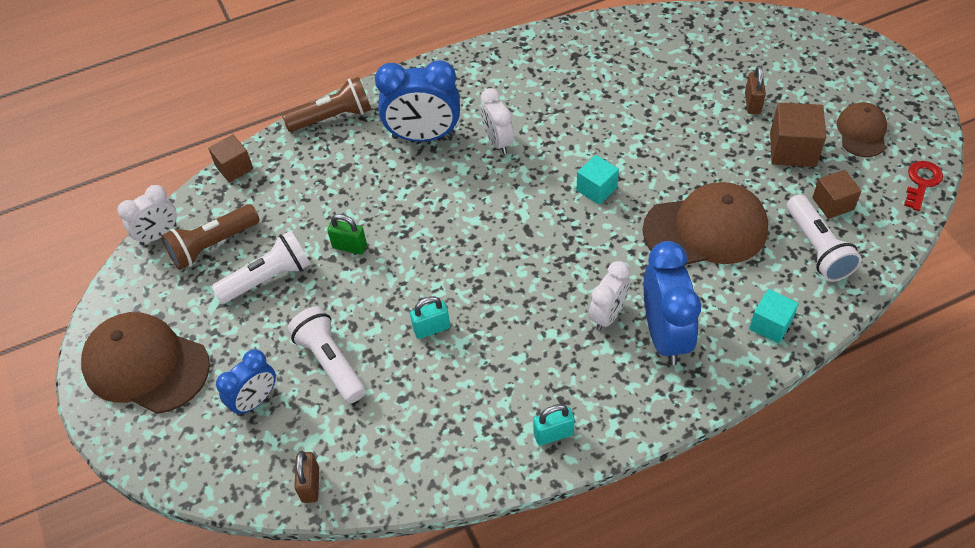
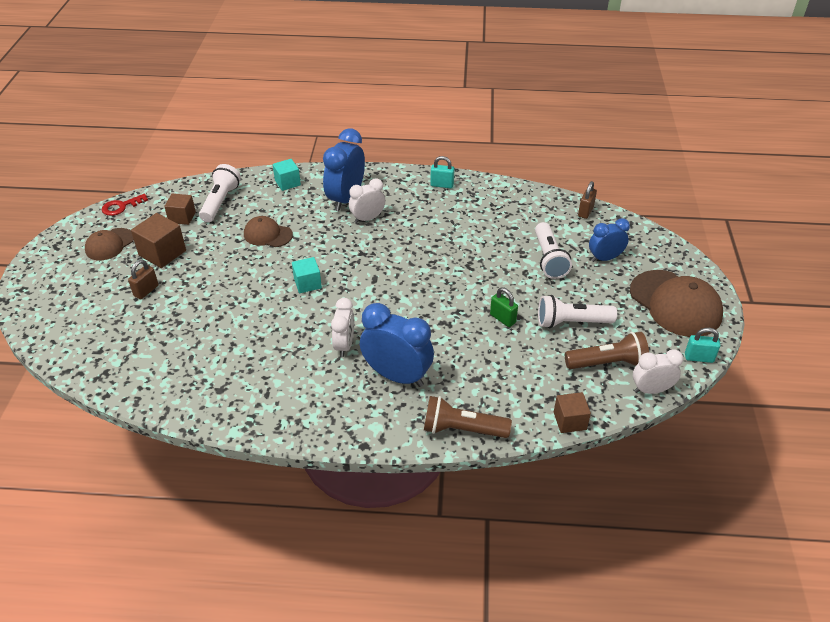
camera: 155 degrees left, 10 degrees down
turquoise padlock [410,296,450,339] -> turquoise padlock moved to [685,328,720,363]
brown cap [642,182,768,265] -> brown cap [244,216,293,247], size x0.56

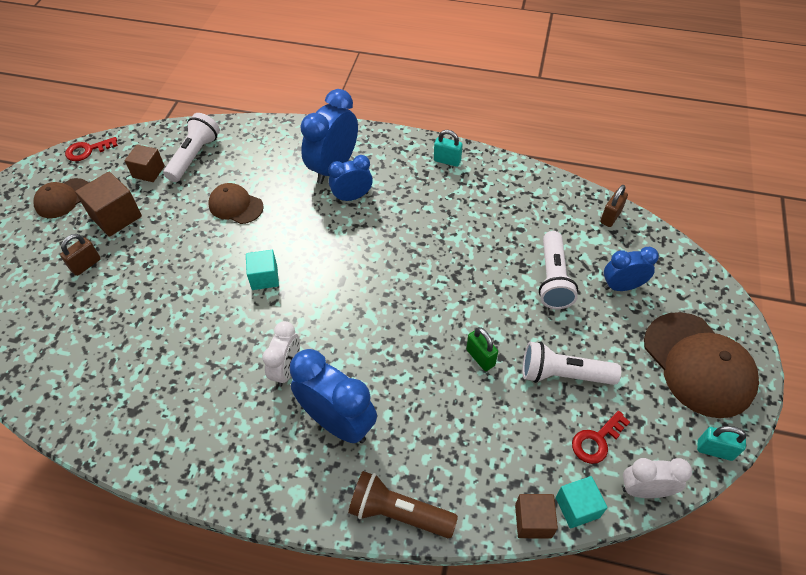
camera: 10 degrees right, 10 degrees up
turquoise cube [273,159,301,191] -> turquoise cube moved to [556,476,608,529]
white clock [349,179,385,223] -> blue clock [328,155,373,202]
brown flashlight [565,332,649,369] -> red key [572,411,630,464]

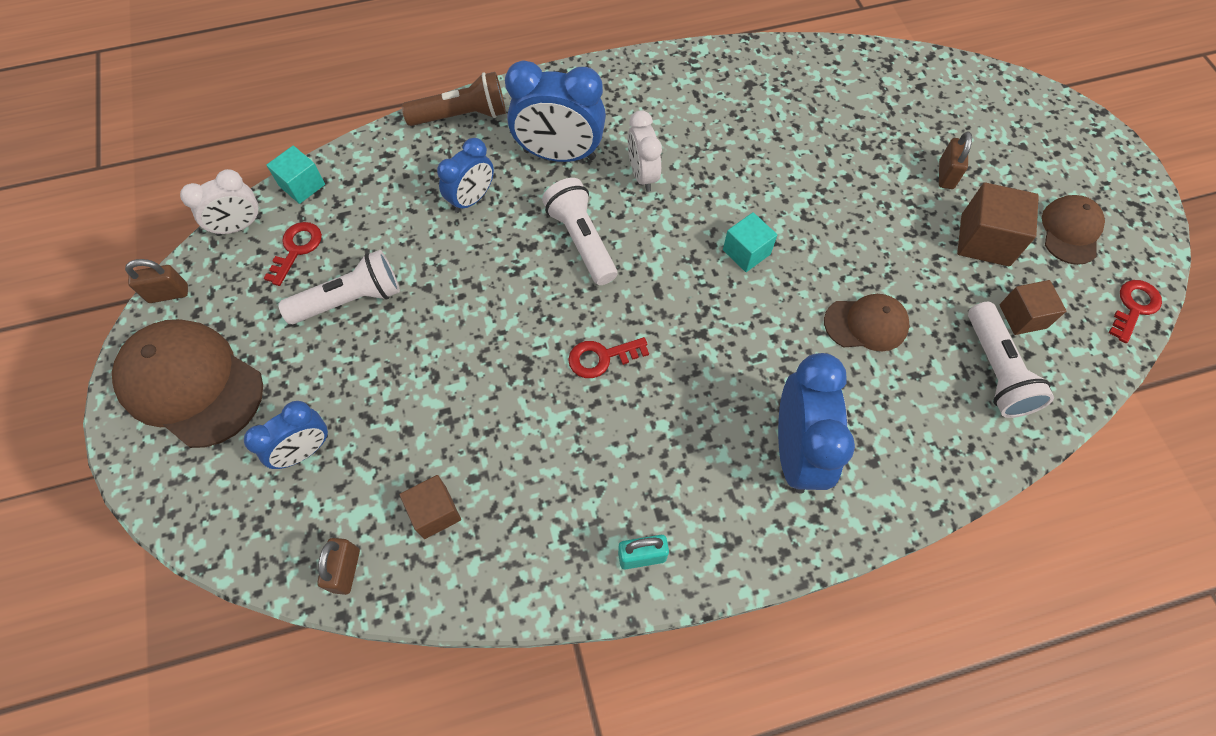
camera: 150 degrees right, 10 degrees up
blue clock [328,155,373,202] -> blue clock moved to [437,138,494,213]
green padlock [466,327,498,371] -> none
brown cube [515,494,558,539] -> brown cube moved to [399,475,461,539]
white flashlight [539,231,578,309] -> white flashlight moved to [542,178,617,285]
turquoise padlock [697,426,746,461] -> brown padlock [125,259,188,303]
none -> red key [568,337,649,378]

